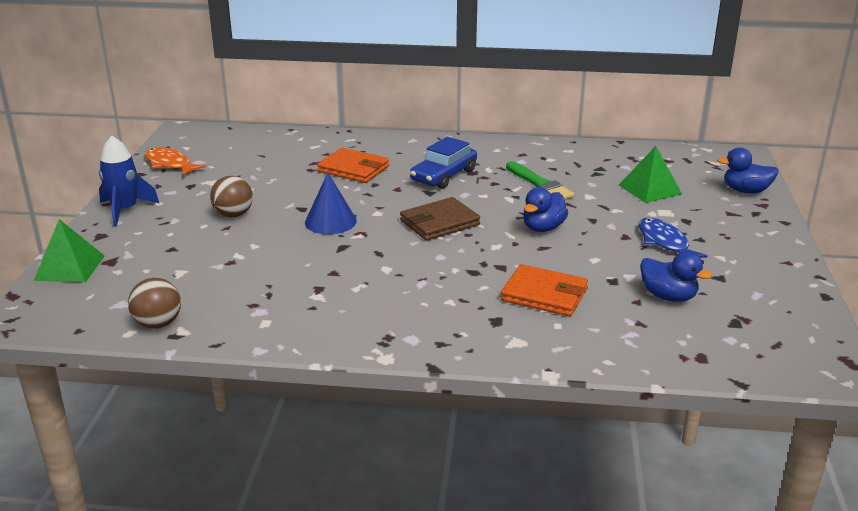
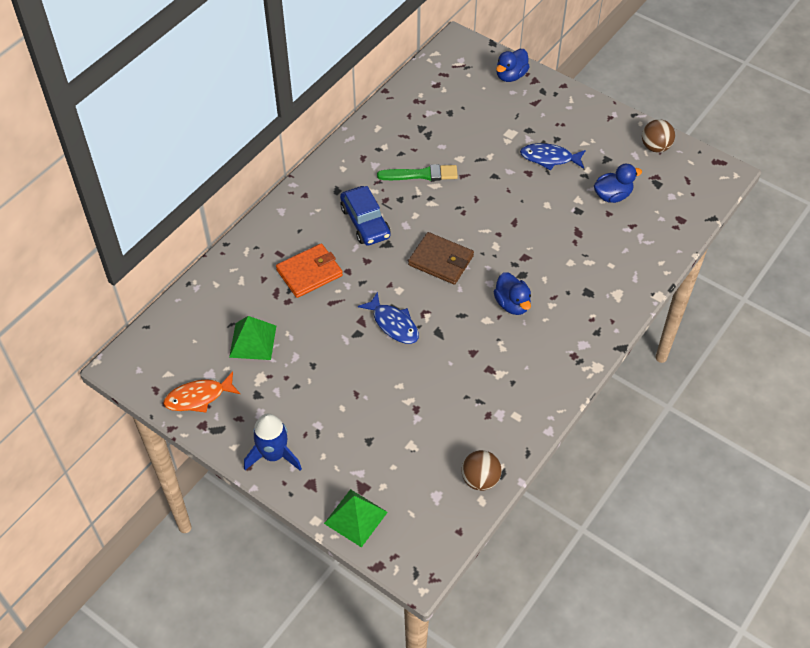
camera: 60 degrees left, 25 degrees up
brown ball [210,176,253,217] -> brown ball moved to [642,119,675,152]
blue cone [305,173,357,234] -> blue fish [358,292,419,344]
brown wallet [400,197,480,241] -> brown wallet turned 60 degrees counterclockwise [408,232,474,285]
orange wallet [501,264,588,317] -> none
blue duck [523,187,568,232] -> blue duck moved to [493,272,531,315]
green pyramid [619,146,682,203] -> green pyramid moved to [229,316,276,360]

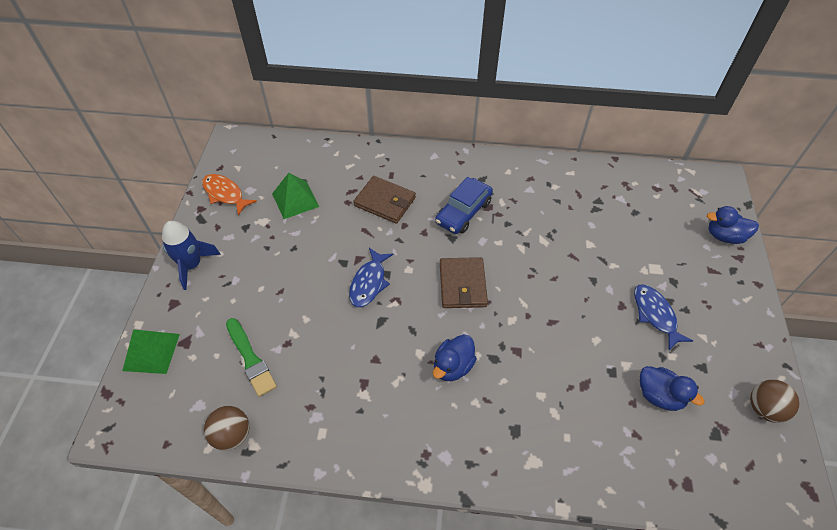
camera: 60 degrees right, 0 degrees up
orange wallet [276,243,343,298] -> brown wallet [353,176,416,224]
green brush [377,164,458,181] -> green brush moved to [226,318,277,397]

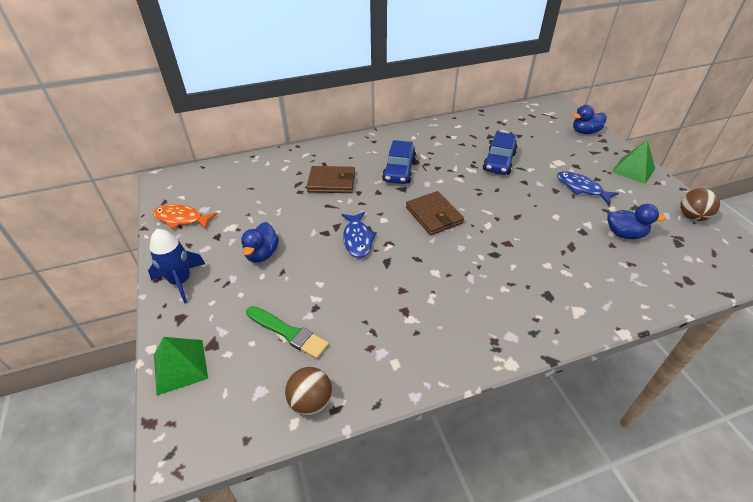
camera: 25 degrees left, 10 degrees down
green pyramid [272,173,319,219] -> green pyramid moved to [612,140,655,184]
blue duck [433,334,477,381] -> blue duck moved to [241,222,279,263]
none -> blue car [483,132,517,175]

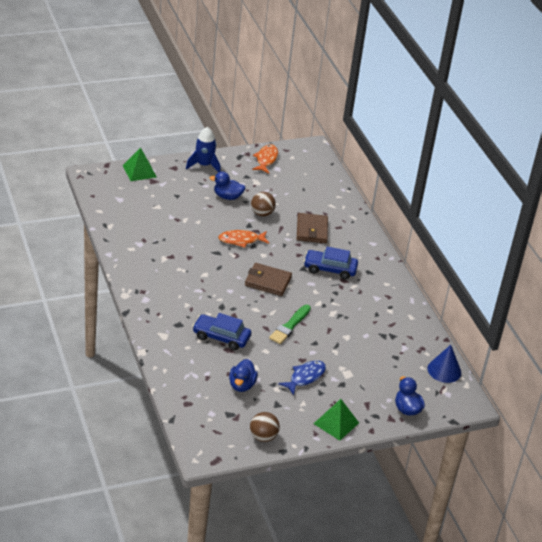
camera: 85 degrees right, 5 degrees down
green brush [246,306,329,359] -> green brush moved to [269,305,311,344]
brown ball [285,367,332,415] -> brown ball moved to [251,192,276,216]
blue fish [341,212,377,258] -> orange fish [218,230,269,248]
brown wallet [406,191,464,235] -> brown wallet turned 45 degrees clockwise [245,263,292,296]
blue car [483,132,517,175] -> blue car moved to [192,313,251,350]
none -> blue cone [428,345,461,383]

